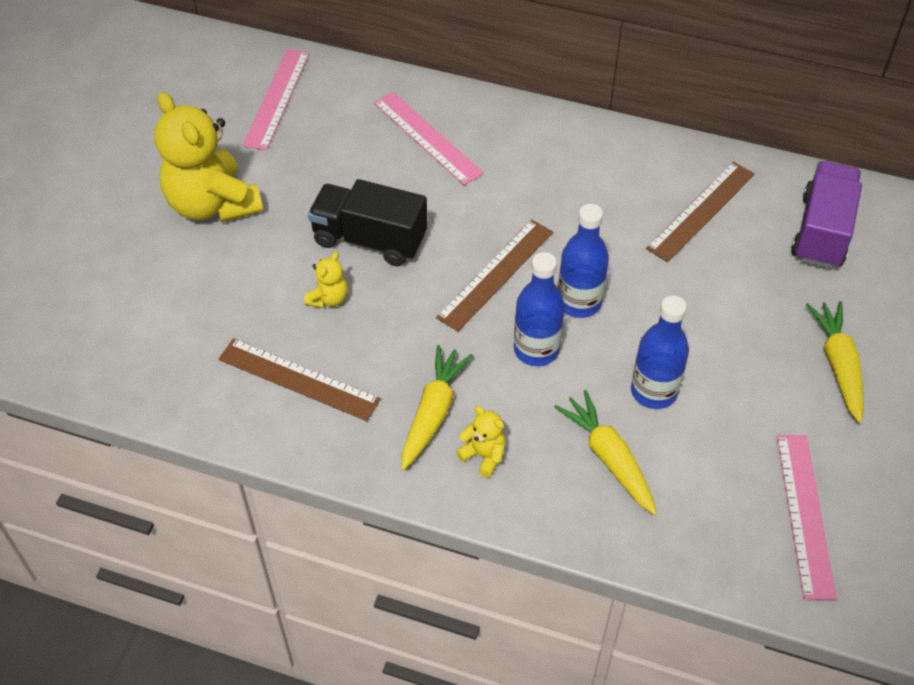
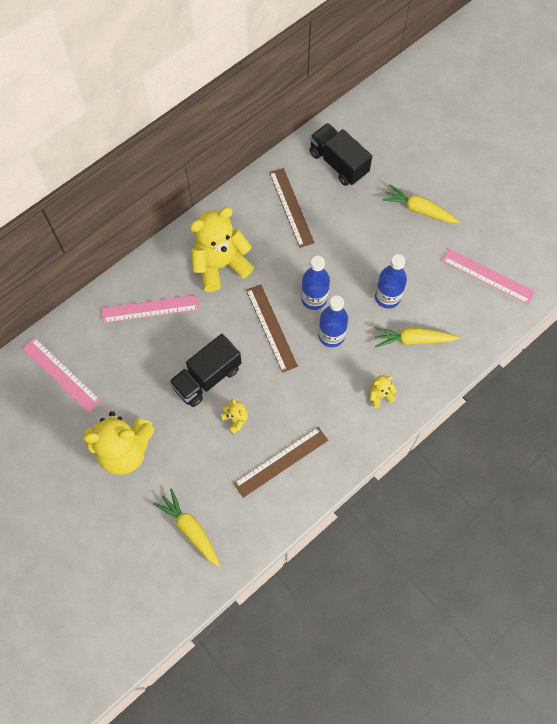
camera: 60 degrees left, 15 degrees up
yellow carrot [402,345,473,470] -> yellow carrot moved to [153,489,220,567]
purple truck [791,161,862,269] -> black truck [310,123,372,186]
none -> yellow teddy bear [190,207,254,292]

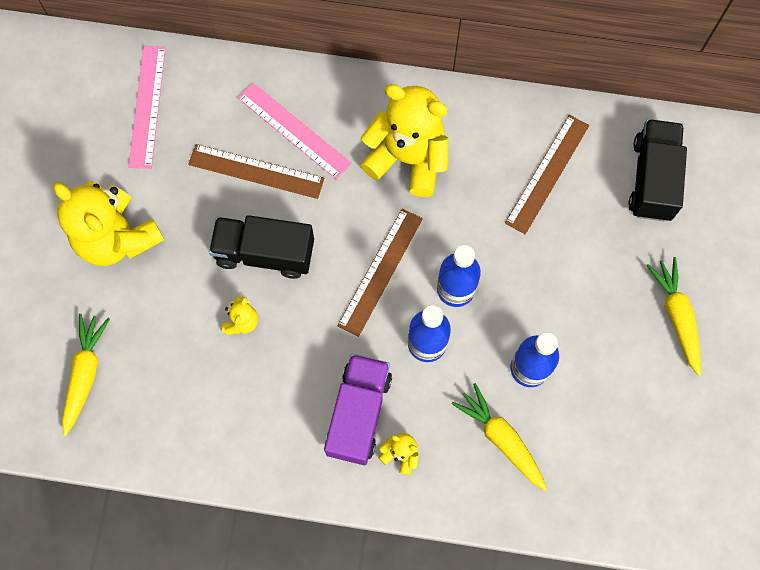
camera: 50 degrees right, 5 degrees up
brown ruler [234,427,328,498] -> brown ruler moved to [188,144,324,199]
pink ruler [442,248,535,304] -> none
none -> purple truck [324,354,392,465]

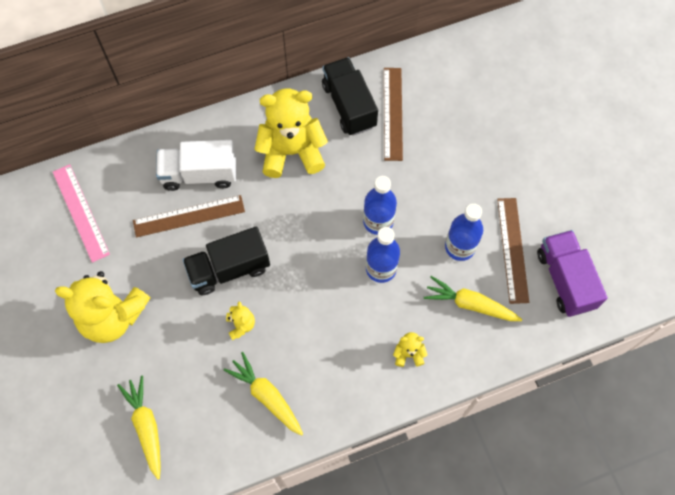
camera: 30 degrees left, 5 degrees down
pink ruler [238,83,352,180] -> white truck [156,140,236,191]
purple truck [324,354,392,465] -> purple truck moved to [537,230,608,317]
brown ruler [337,208,423,337] -> brown ruler moved to [497,198,529,304]
black truck [628,119,687,221] -> black truck moved to [322,57,378,136]
yellow carrot [646,257,701,376] -> yellow carrot moved to [224,352,303,436]

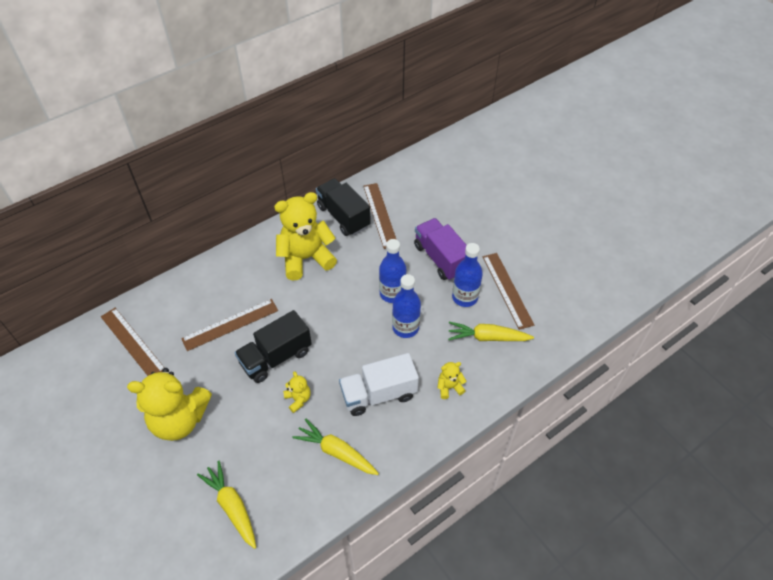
camera: 15 degrees left, 15 degrees down
pink ruler [53,164,110,263] -> brown ruler [101,308,165,376]
white truck [156,140,236,191] -> white truck moved to [339,353,419,416]
purple truck [537,230,608,317] -> purple truck moved to [414,218,467,281]

